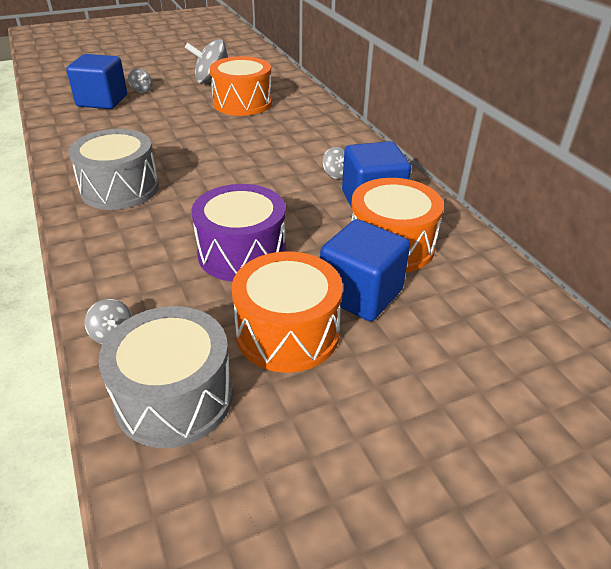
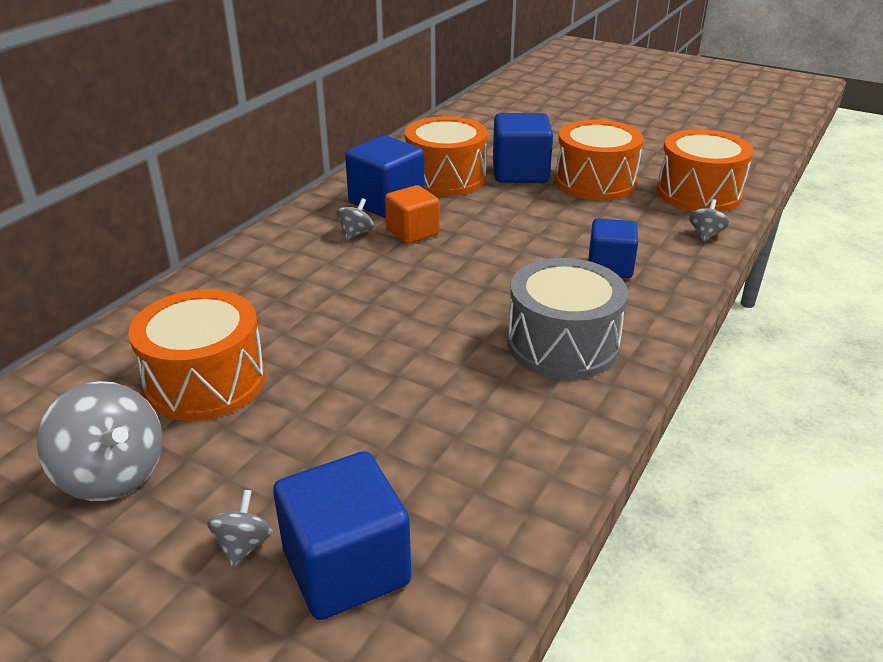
camera: 125 degrees left, 5 degrees down
grey drum [98,306,233,448] -> orange drum [657,129,754,212]
purple drum [191,184,286,282] -> none
none -> orange cube [385,185,439,244]
none -> blue cube [589,218,638,278]

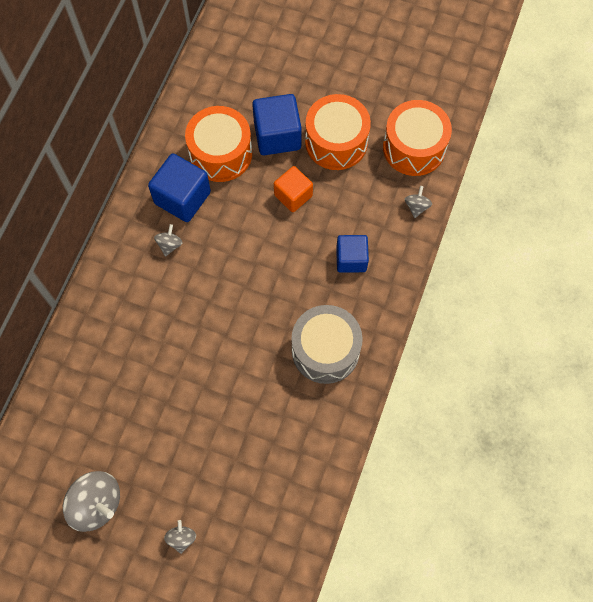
camera: 10 degrees left, 35 degrees up
orange drum [129,289,266,421] -> none
blue cube [273,451,411,620] -> none
orange cube [385,185,439,244] -> orange cube moved to [274,166,313,212]

